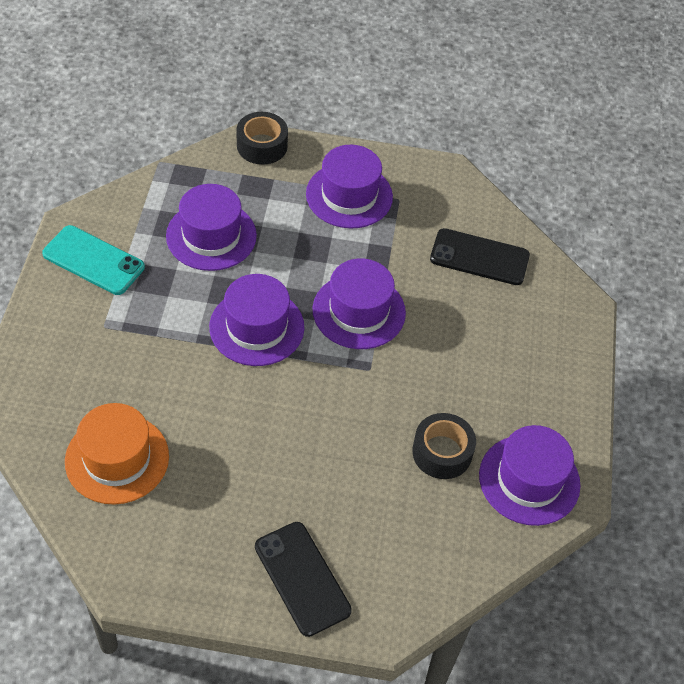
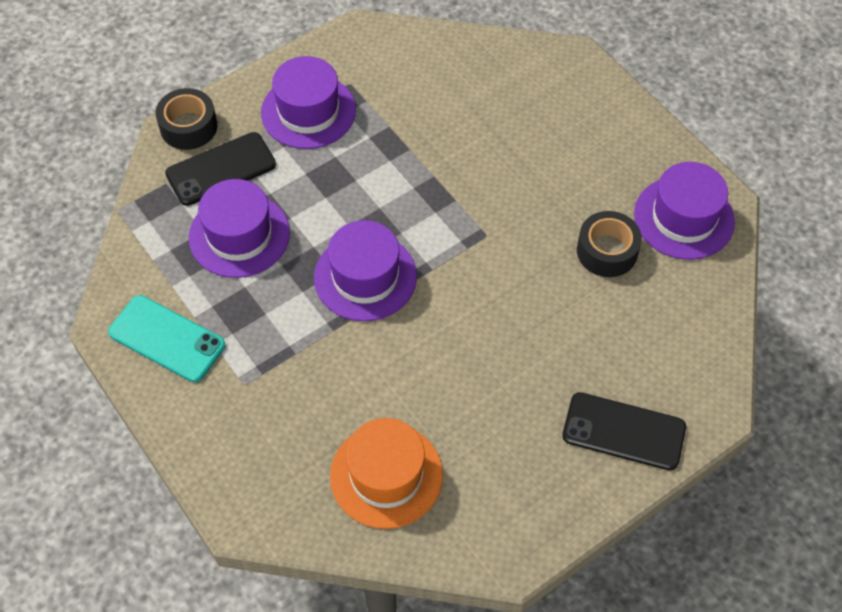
camera: 40 degrees left, 5 degrees up
turquoise phone [42,225,145,295] -> turquoise phone turned 45 degrees clockwise [108,295,226,382]
purple hat [313,259,406,349] -> none
black phone [430,228,530,285] -> black phone moved to [165,132,276,206]

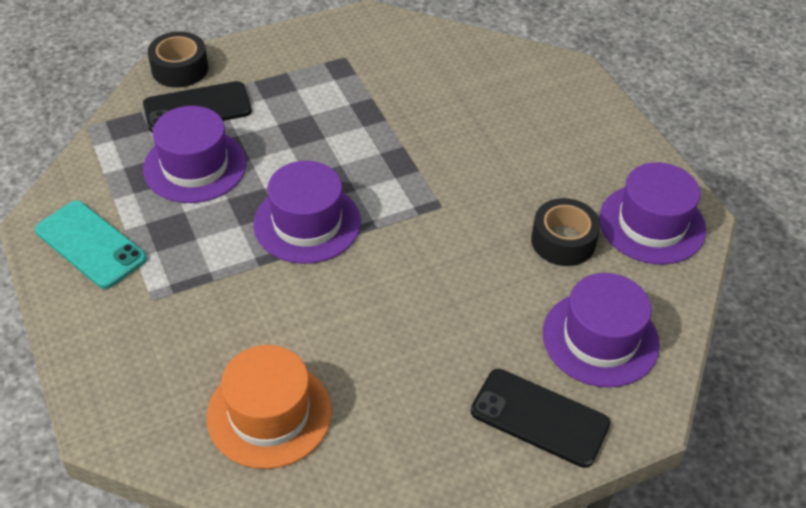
camera: 10 degrees right, 10 degrees down
purple hat [261,56,356,149] -> purple hat moved to [543,273,660,388]

